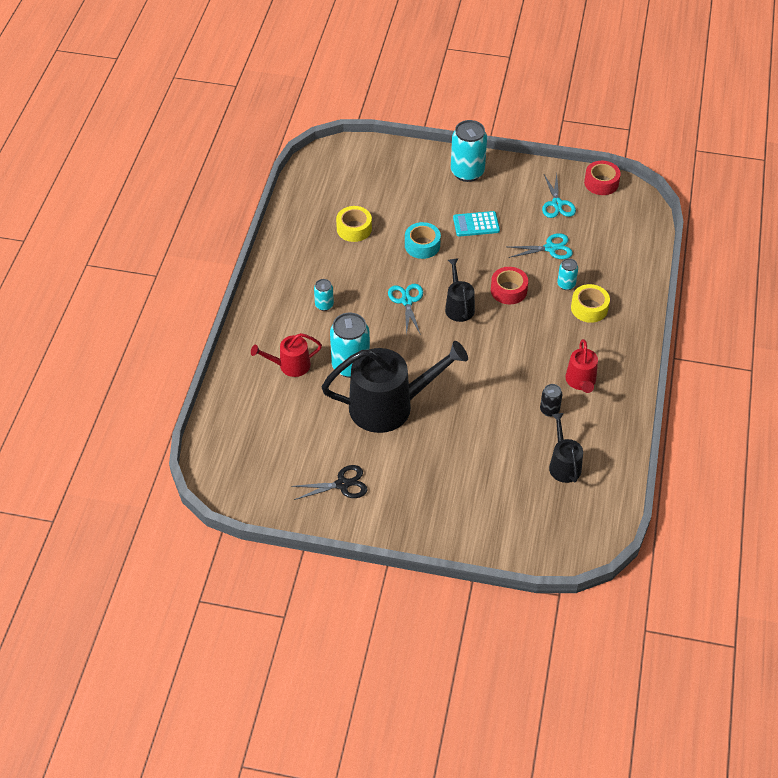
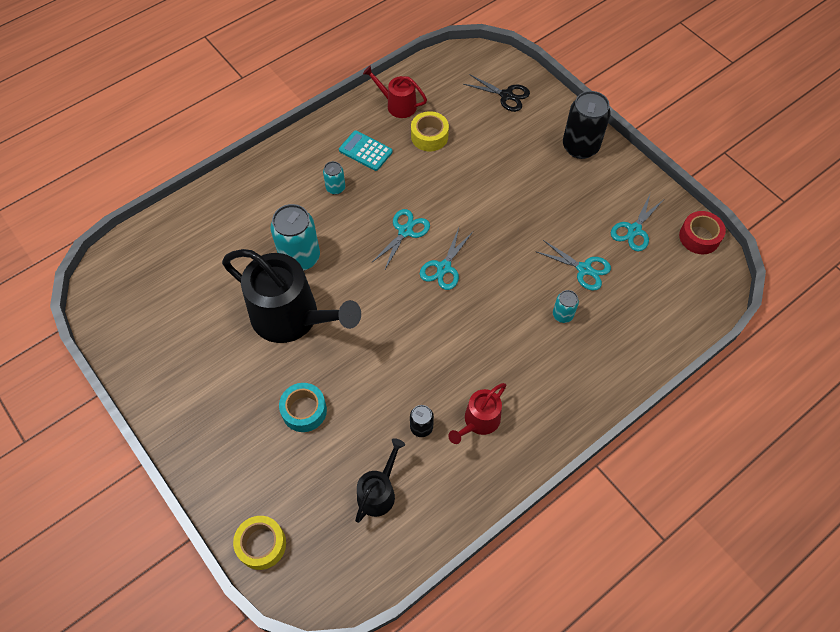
camera: 40 degrees right, 10 degrees up
red watering can [251,333,322,377] -> red watering can moved to [363,66,427,118]
black scissors [291,465,368,500] -> black scissors moved to [464,74,530,112]
turquoise tape [405,222,441,259] -> turquoise tape moved to [279,383,327,432]
black watering can [445,258,475,322] -> turquoise scissors [420,228,473,290]
turquoise can [451,120,487,182] -> black can [563,91,611,159]
turquoise calculator [453,211,500,237] -> turquoise calculator moved to [339,130,393,171]
red tape [491,267,528,304] -> none
yellow tape [571,284,610,323] -> yellow tape moved to [233,516,286,570]

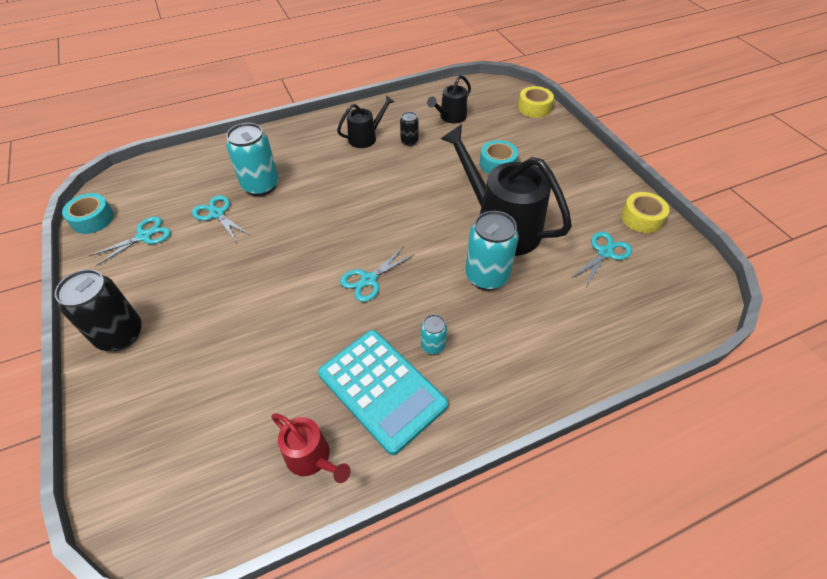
camera: 165 degrees left, 10 degrees down
turquoise calculator [339,130,393,171] -> turquoise calculator [318,330,448,455], size x1.85
yellow tape [411,111,449,151] -> yellow tape moved to [621,192,669,233]
turquoise scissors [420,228,473,290] -> turquoise scissors moved to [572,231,632,287]
red watering can [448,383,507,444] -> black watering can [337,95,394,148]
black scissors [464,74,530,112] -> none
turquoise can [553,290,579,323] -> turquoise can [226,123,279,196], size x1.98
red tape [679,211,726,254] -> turquoise tape [62,193,114,234]

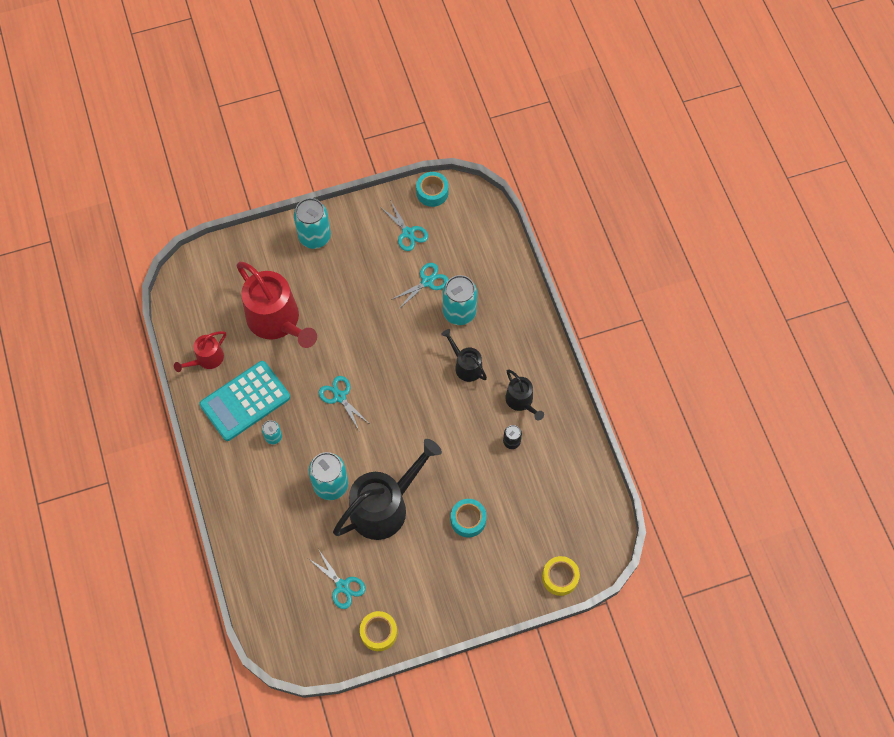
camera: 95 degrees right, 15 degrees up
black can [55,269,142,351] -> turquoise can [294,198,331,249]
black watering can [427,75,471,123] -> black watering can moved to [441,329,487,382]
none -> red watering can [237,262,317,348]

